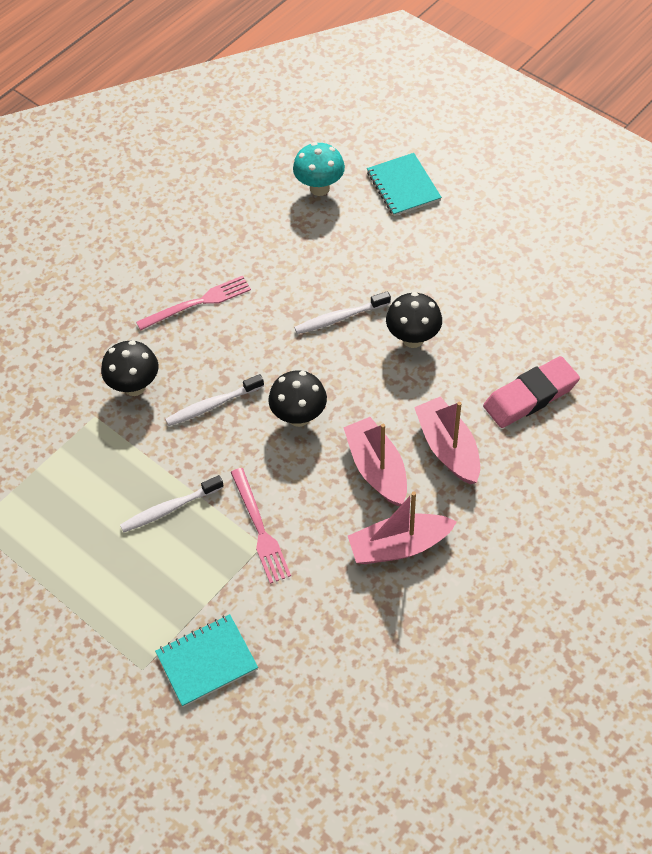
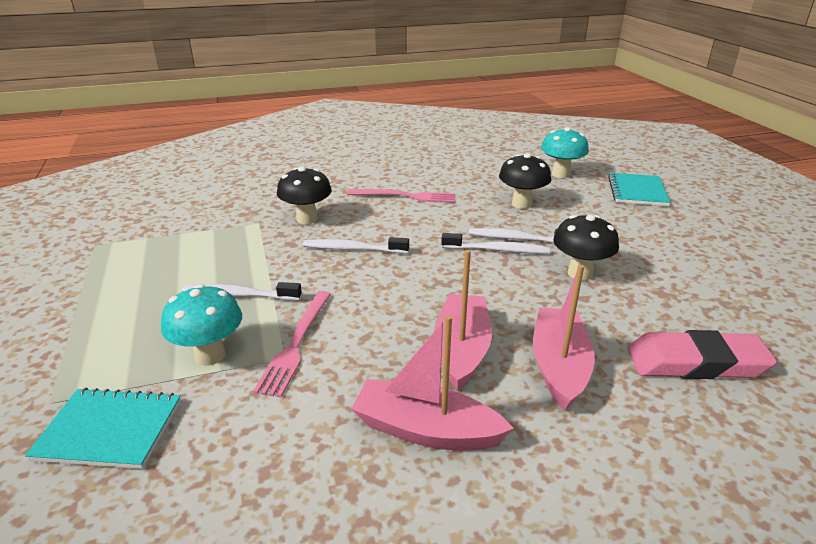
camera: 30 degrees right, 25 degrees down
black mushroom [268,371,327,427] -> black mushroom moved to [499,153,551,209]
none -> turquoise mushroom [161,284,242,366]
none -> white toothbrush [441,233,550,254]

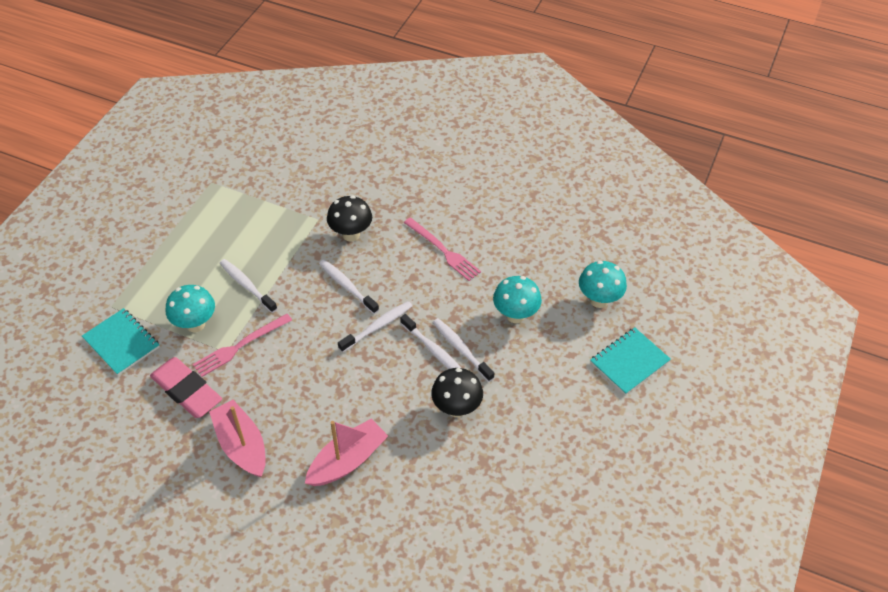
camera: 40 degrees right, 20 degrees up
pink boat [434,250,492,391] -> none
black mushroom [499,153,551,209] -> turquoise mushroom [493,276,542,323]
pink eraser [628,330,777,379] -> pink eraser moved to [150,357,222,418]
none -> white toothbrush [338,301,412,352]

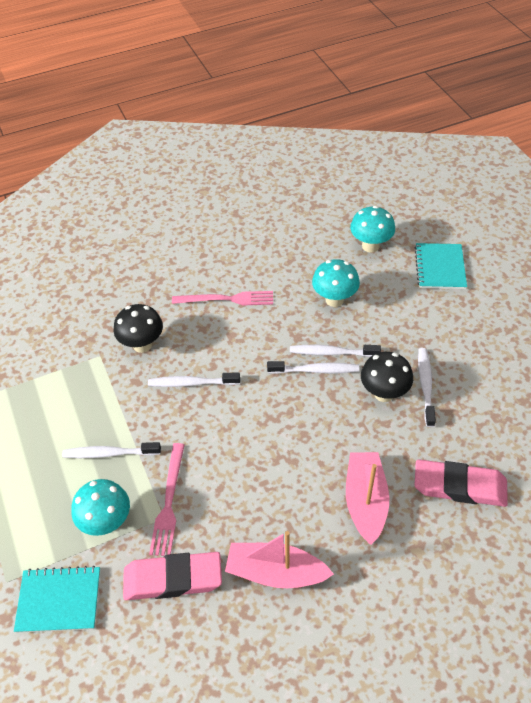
camera: 45 degrees left, 0 degrees up
white toothbrush [338,301,412,352] -> white toothbrush moved to [418,348,436,427]
none -> pink eraser [414,459,508,507]

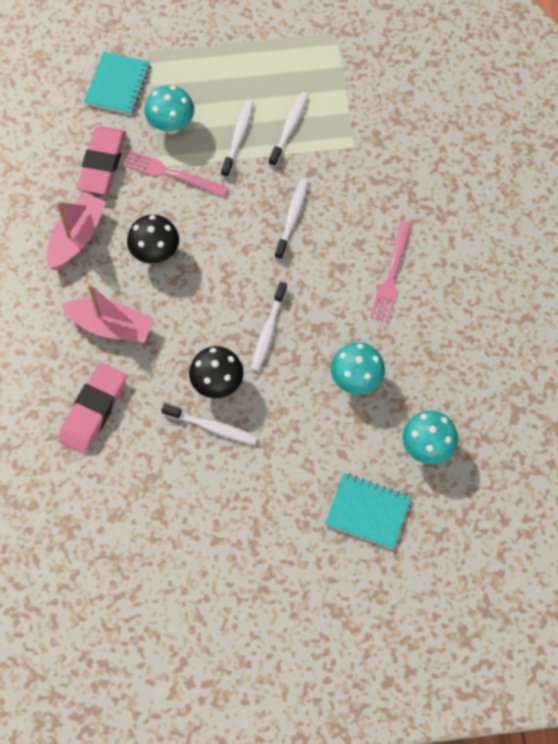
camera: 105 degrees right, 15 degrees up
black mushroom [114,304,163,353] -> black mushroom moved to [127,215,179,264]
white toothbrush [290,345,381,357] -> white toothbrush moved to [268,92,308,167]

